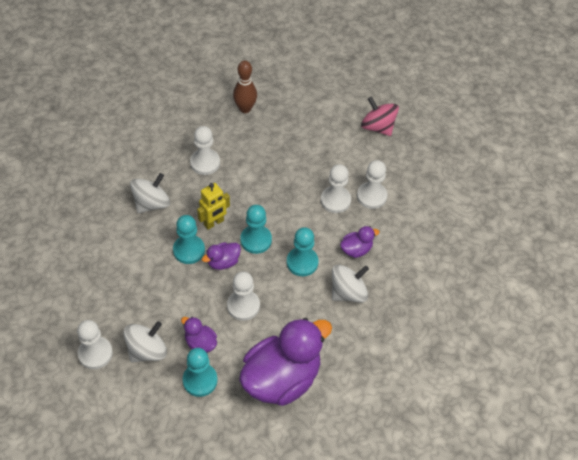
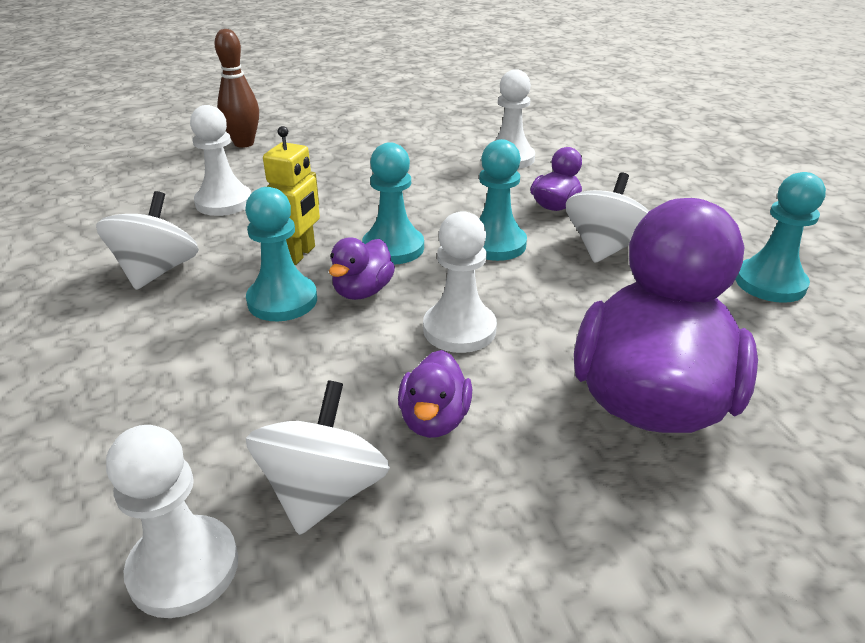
camera: 30 degrees left, 20 degrees down
purple duck [181,317,217,353] -> purple duck turned 90 degrees counterclockwise [398,350,472,438]
turquoise pawn [183,348,217,397] -> turquoise pawn moved to [735,172,826,303]
white pawn [321,164,351,213] -> none
pink spinning top [361,97,399,136] -> none

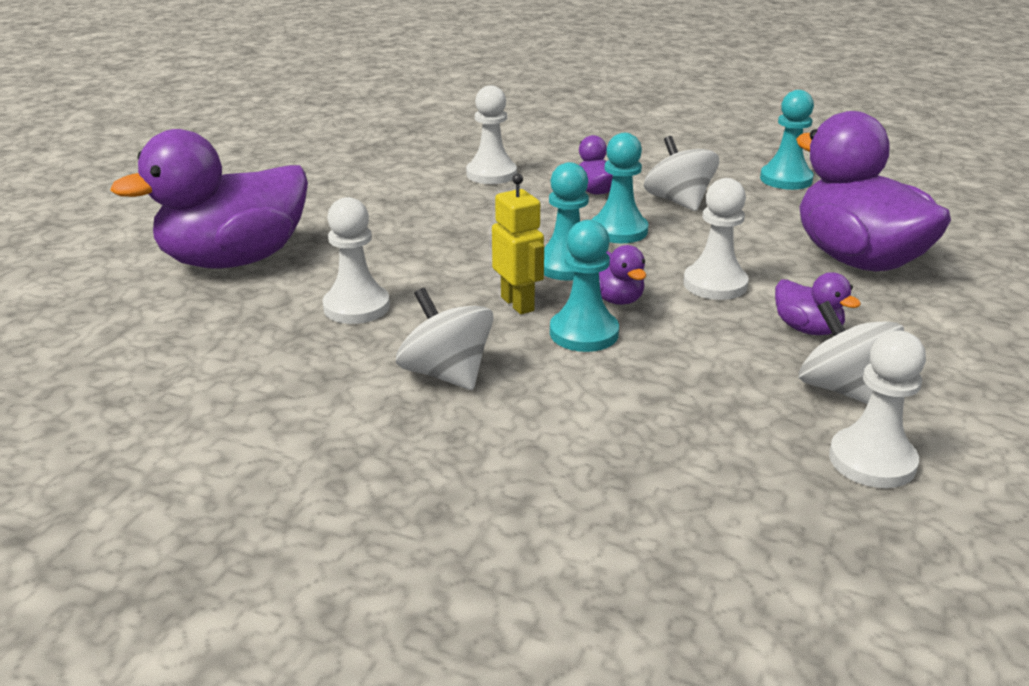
camera: 50 degrees left, 5 degrees down
brown bowling pin [215,29,259,148] -> purple duck [110,129,308,269]

